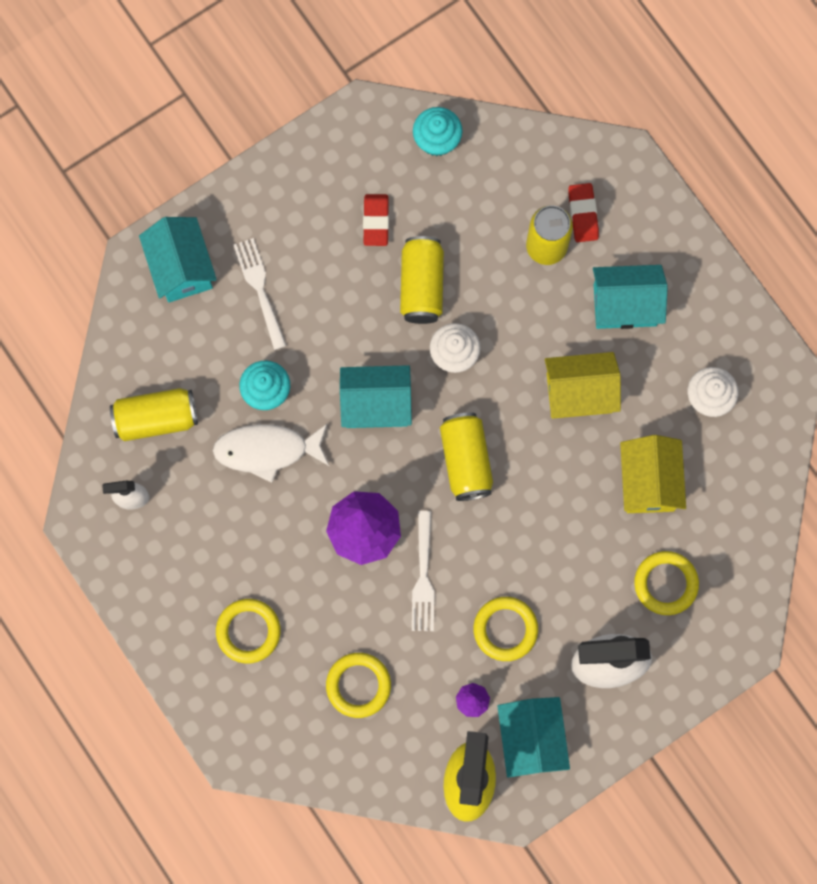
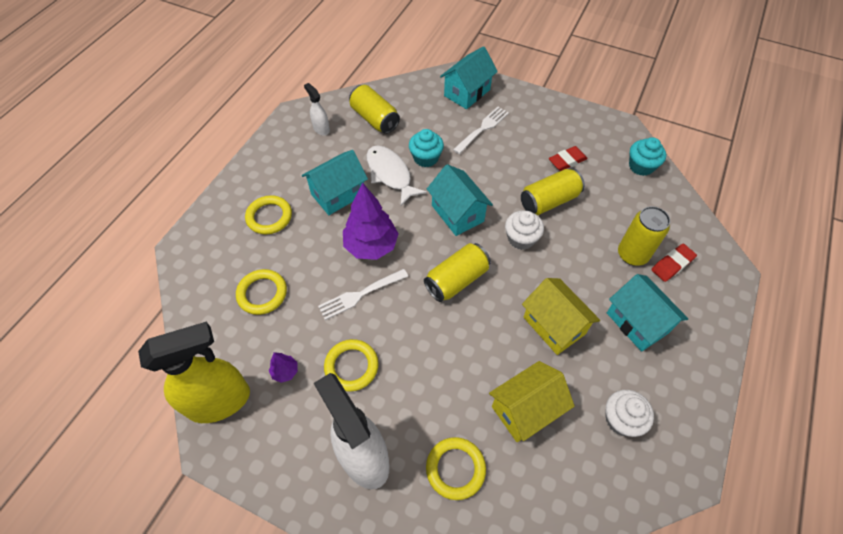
camera: 60 degrees right, 20 degrees down
turquoise house [497,697,570,778] -> turquoise house moved to [302,150,368,215]

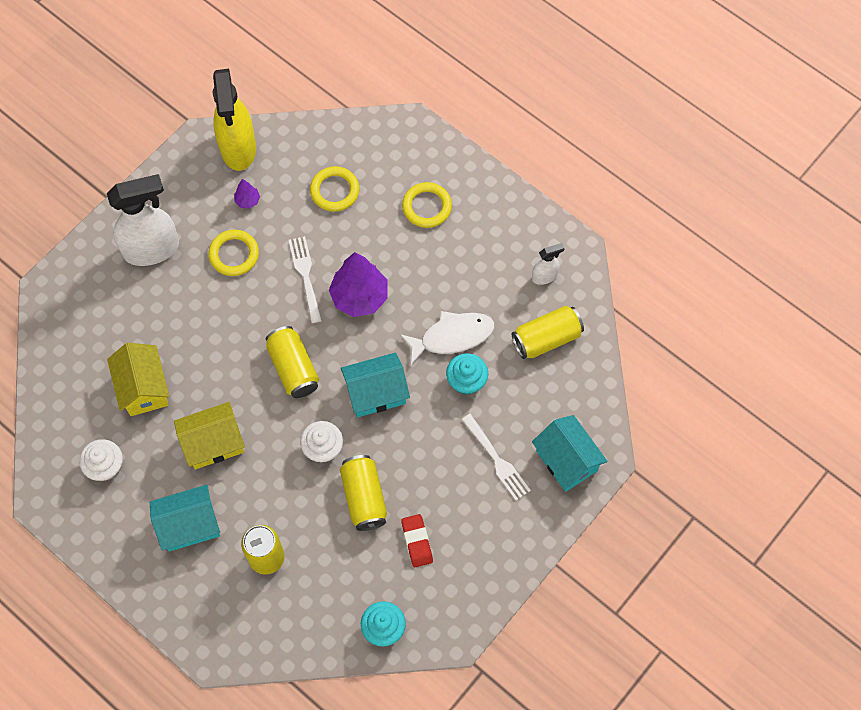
camera: 105 degrees right, 10 degrees up
turquoise house [302,150,368,215] -> none
yellow ring [426,437,486,500] -> none
red eraser [651,244,697,282] -> none

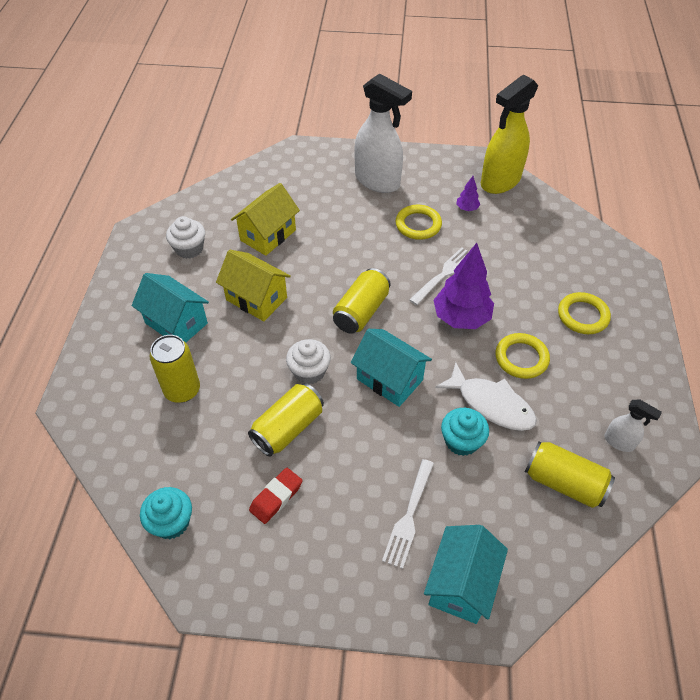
camera: 55 degrees right, 15 degrees down
yellow ring [310,166,360,212] -> yellow ring moved to [496,333,550,379]

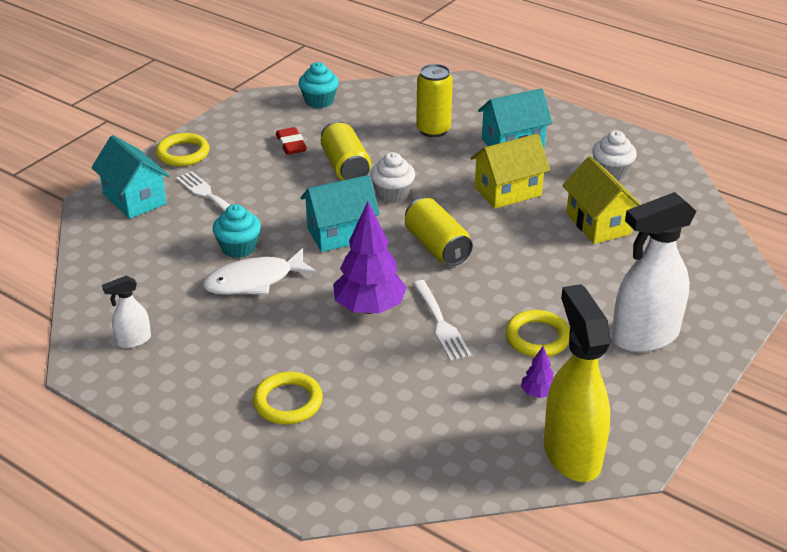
camera: 120 degrees right, 15 degrees down
yellow ring [496,333,550,379] -> yellow ring moved to [156,133,209,166]
yellow can [525,441,615,508] -> none

